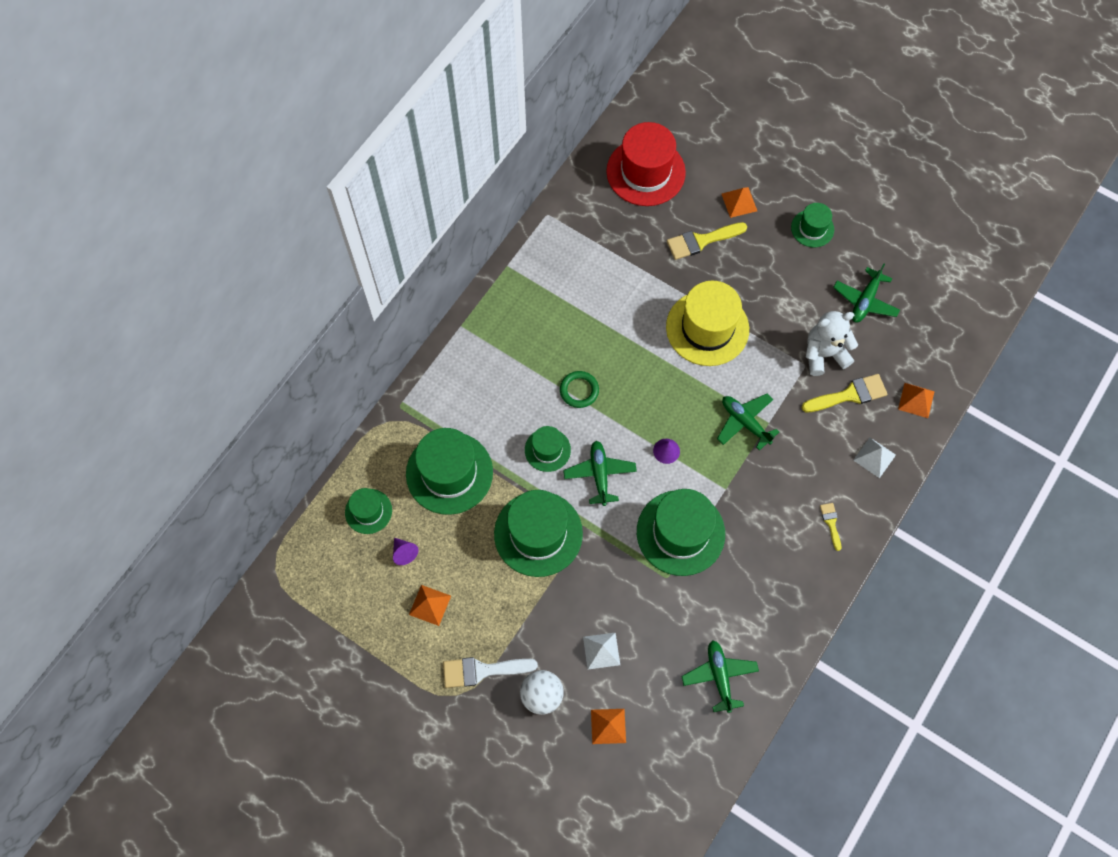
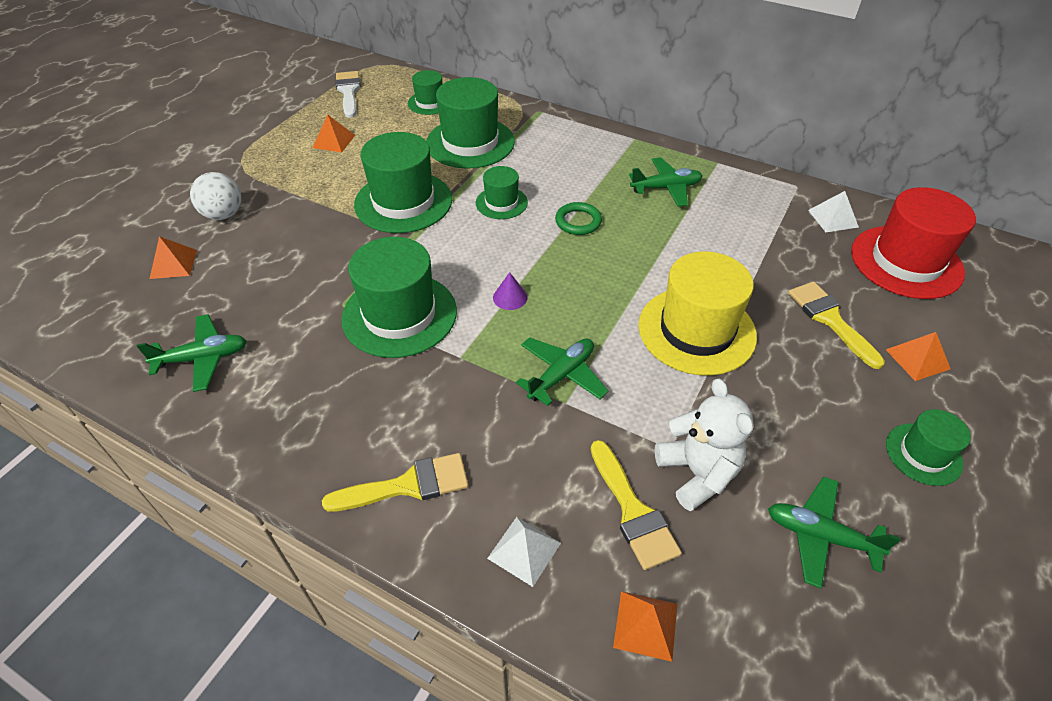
camera: 85 degrees right, 20 degrees down
purple cone [393,538,418,565] -> none
white brush [443,657,538,688] -> white brush moved to [335,71,361,118]
green plane [563,441,637,506] -> green plane moved to [629,157,702,207]
white pyramid [583,632,620,669] -> white pyramid moved to [808,191,859,232]
yellow brush [820,503,841,551] -> yellow brush [322,453,468,512], size x1.83

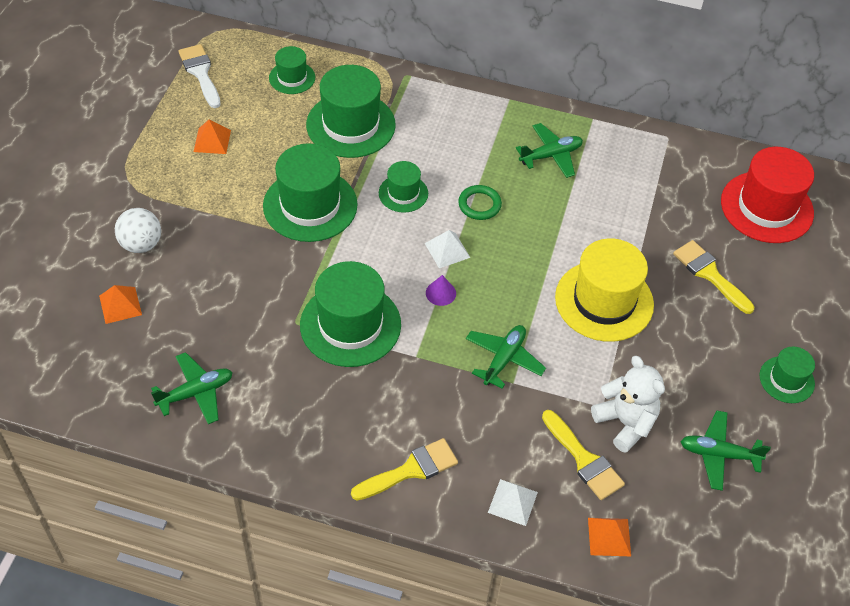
camera: 15 degrees left, 5 degrees up
white pyramid [808,191,859,232] -> white pyramid moved to [425,230,470,268]
orange pyramid [886,332,951,381] -> none

